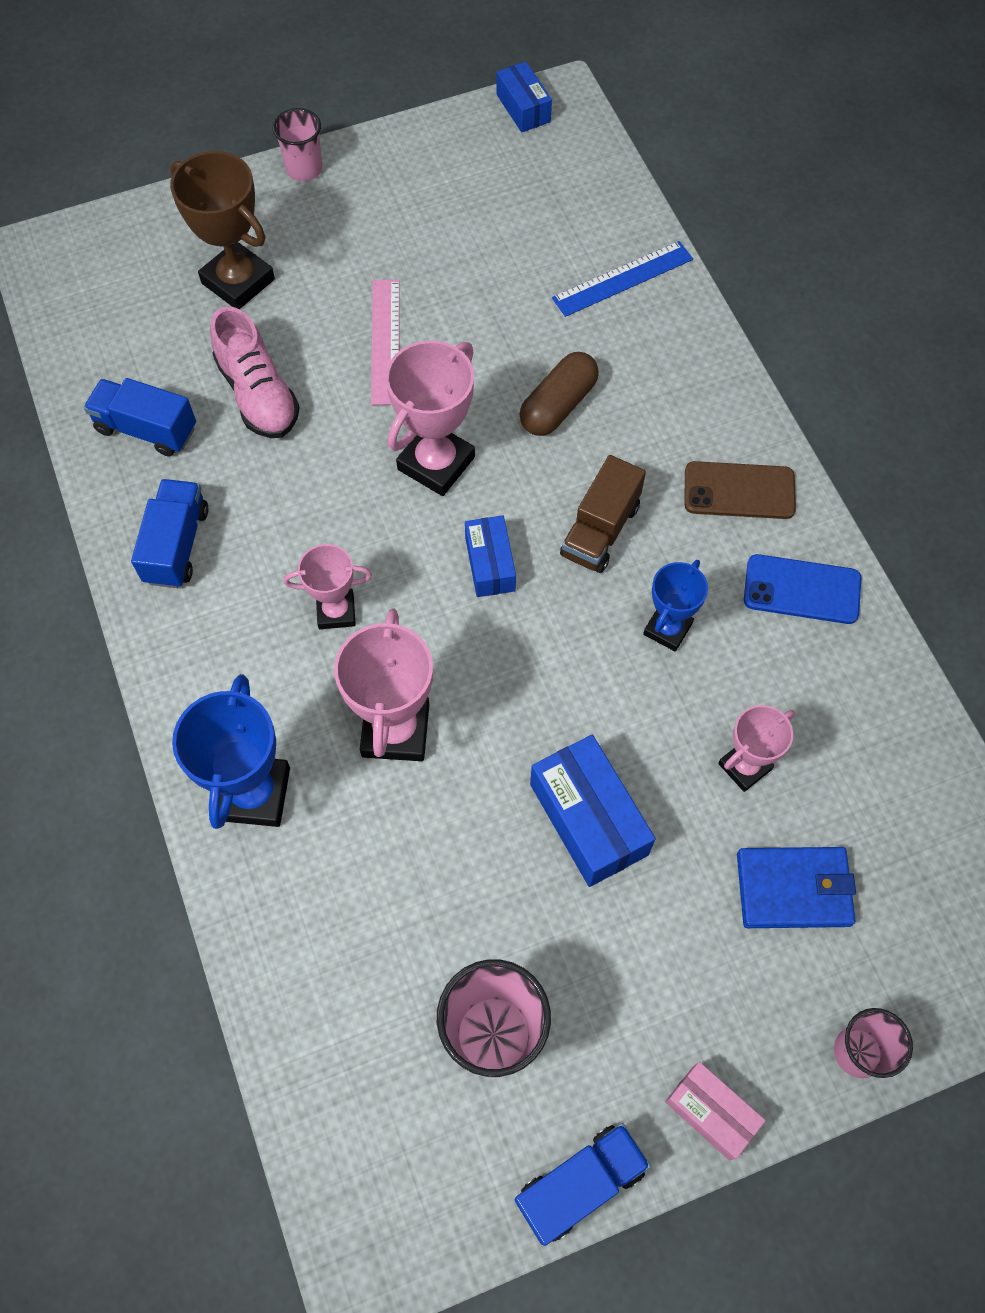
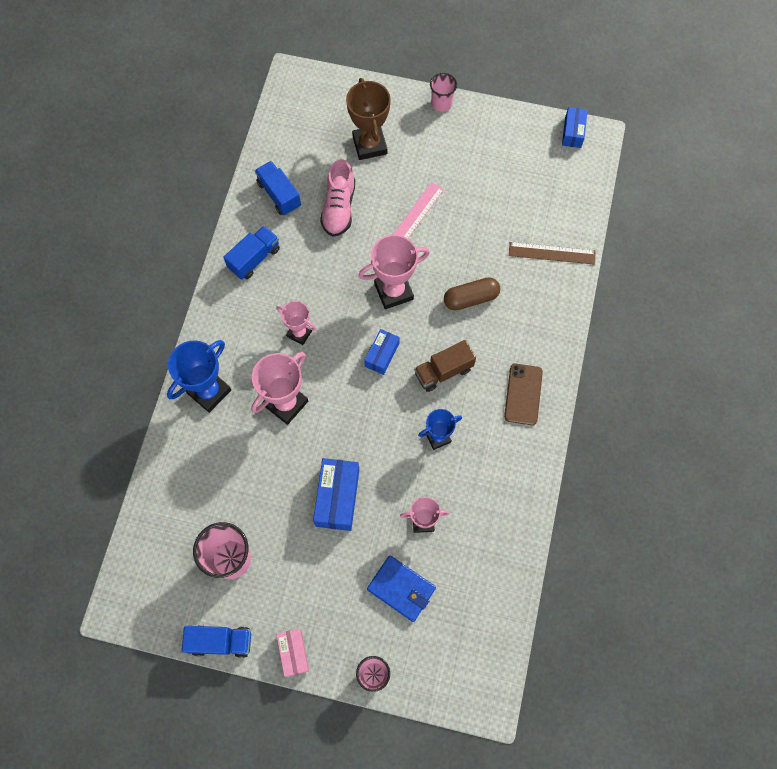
camera: 35 degrees right, 5 degrees up
blue ruler [552,241,693,317] -> brown ruler [509,242,596,265]
brown phone [685,461,796,519] -> brown phone turned 60 degrees clockwise [504,364,543,425]
blue phone [744,554,861,624] -> none

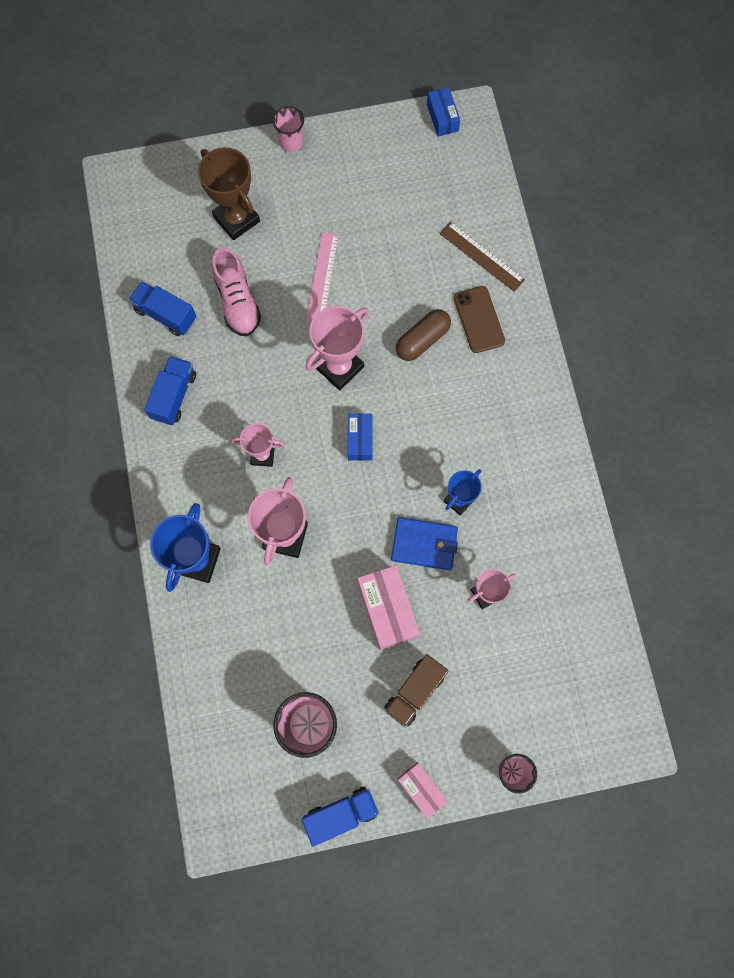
camera: 25 degrees left, 5 degrees up
blue box [313,458,359,531] -> pink box [357,565,420,650]
blue wallet [367,555,436,622] -> blue wallet moved to [391,517,458,570]
brown truck [414,340,476,392] -> brown truck moved to [384,654,448,728]
brown phone [504,364,543,425] -> brown phone moved to [454,286,505,353]
brown ruler [509,242,596,265] -> brown ruler turned 60 degrees clockwise [440,222,525,292]

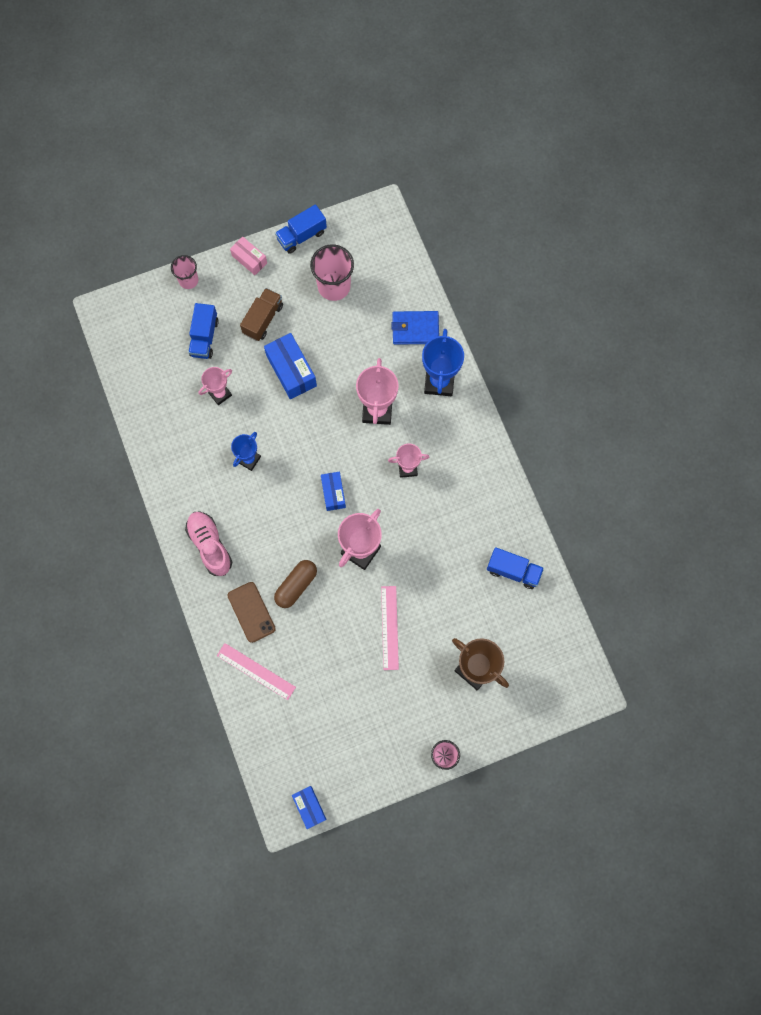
camera: 170 degrees right, 0 degrees up
blue truck [144,356,196,425] -> blue truck moved to [188,303,219,359]
pink shoe [212,247,261,336] -> pink shoe moved to [185,511,232,576]
pink box [357,565,420,650] -> blue box [264,333,317,399]
blue wallet [391,517,458,570] -> blue wallet moved to [392,311,439,345]
brown ruler [440,222,525,292] -> pink ruler [217,643,296,700]

